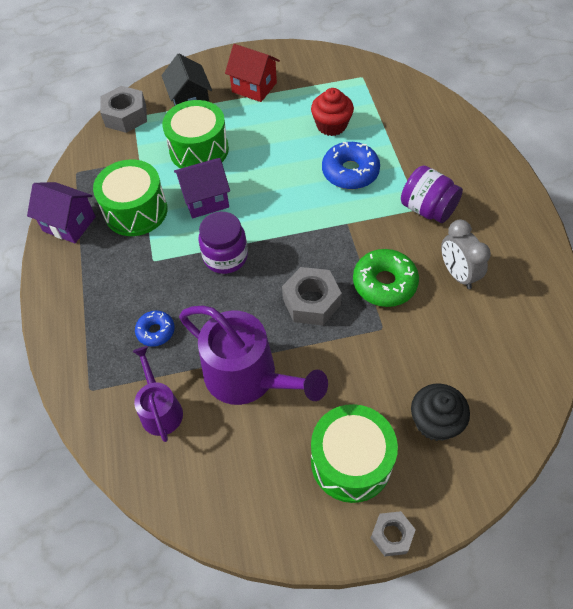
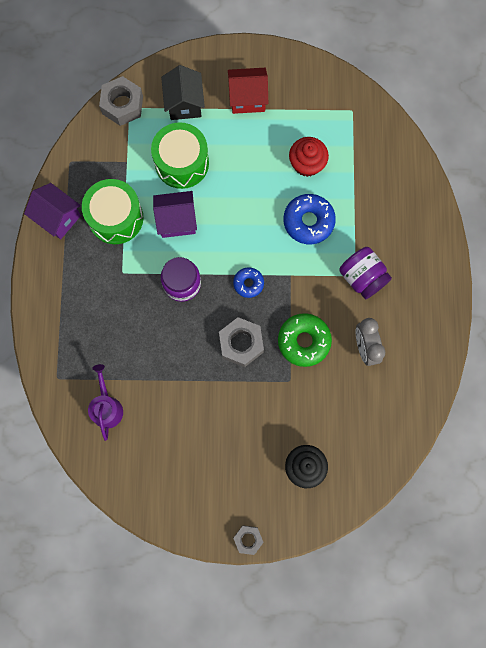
camera: 10 degrees right, 20 degrees up
blue donut [135,310,175,347] -> blue donut moved to [233,267,264,298]
purple watering can [179,306,328,405] -> none
red house [225,44,280,102] -> red house turned 45 degrees counterclockwise [228,68,268,114]
green drum [311,404,398,503] -> none

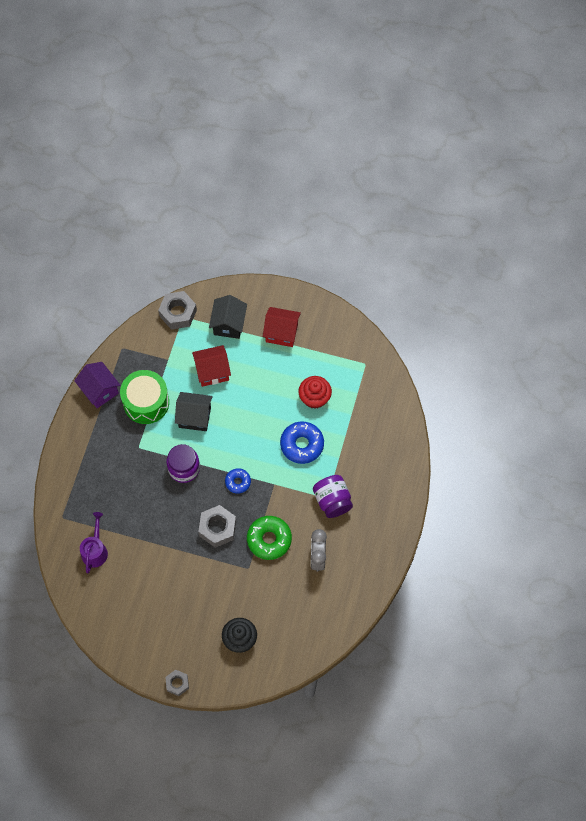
camera: 15 degrees right, 10 degrees down
green drum [151,122,209,189] -> red house [192,345,231,387]
purple house [153,191,197,238] -> black house [175,392,213,431]

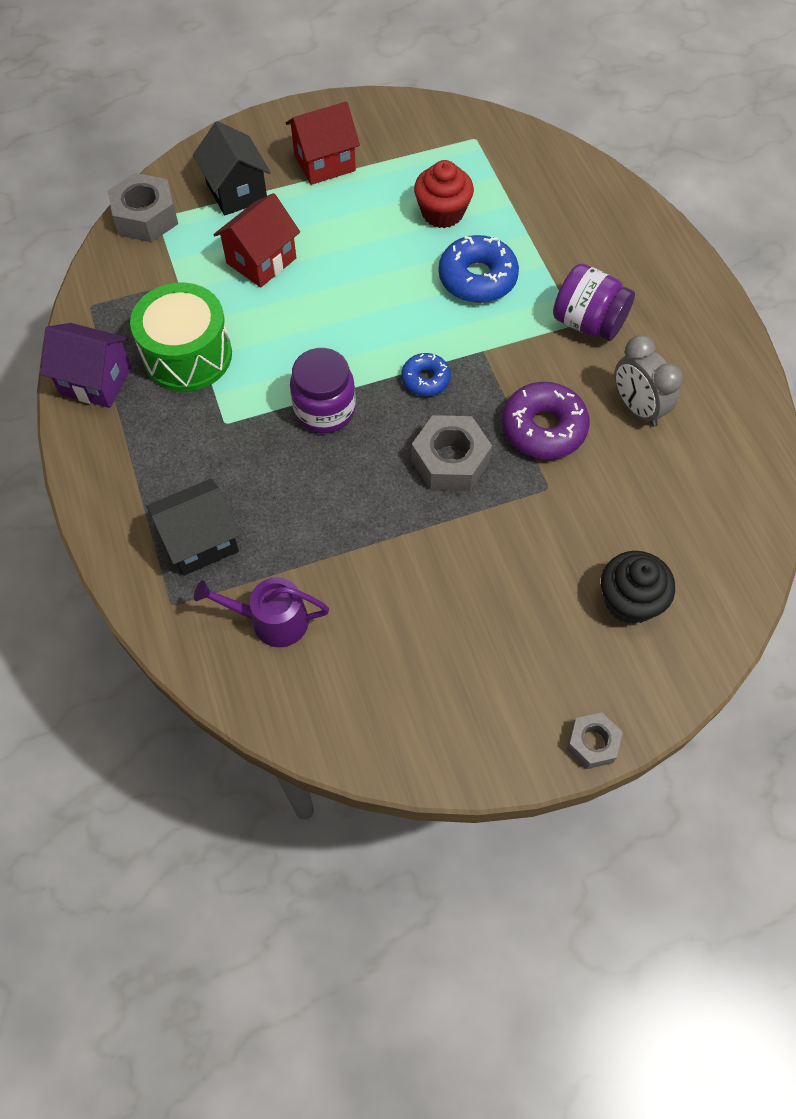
camera: 35 degrees left, 5 degrees down
purple watering can [80,512,108,573] -> purple watering can turned 60 degrees counterclockwise [194,577,329,647]
black house [175,392,213,431] -> black house moved to [147,479,240,576]
green donut [247,516,292,560] -> purple donut [502,382,590,459]

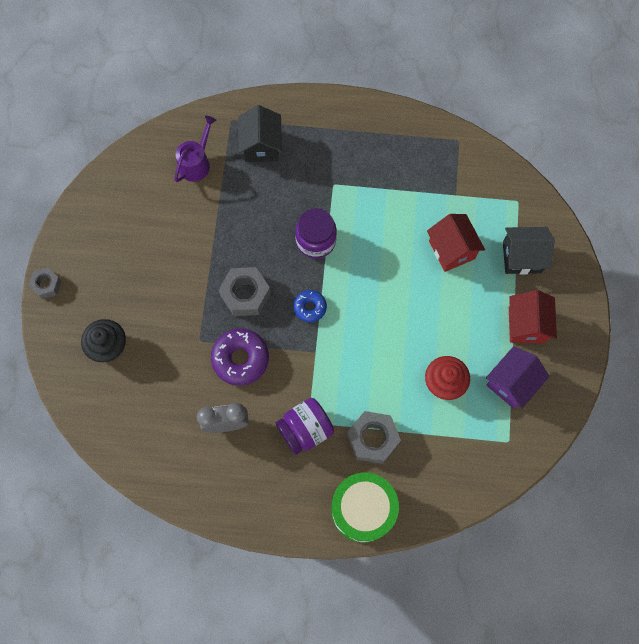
camera: 115 degrees right, 10 degrees up
purple house [40,323,132,408] -> purple house moved to [486,346,550,409]
grey nut [108,173,178,242] -> grey nut moved to [347,411,401,464]
green drum [130,283,232,392] -> green drum moved to [331,472,399,543]
blue donut [438,235,519,303] -> none

